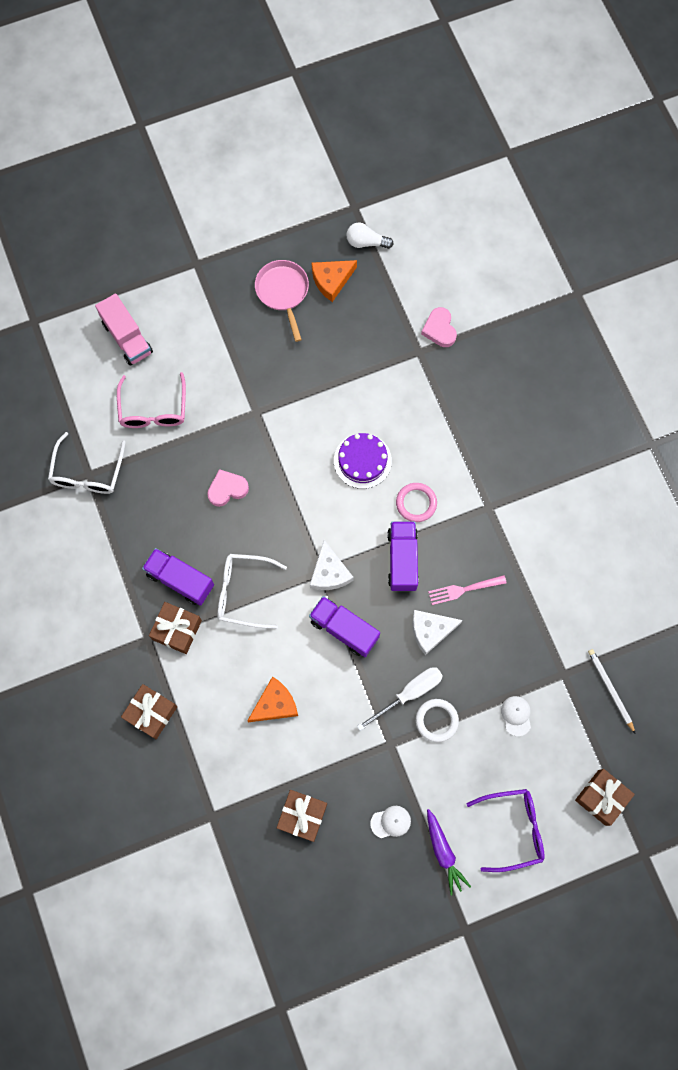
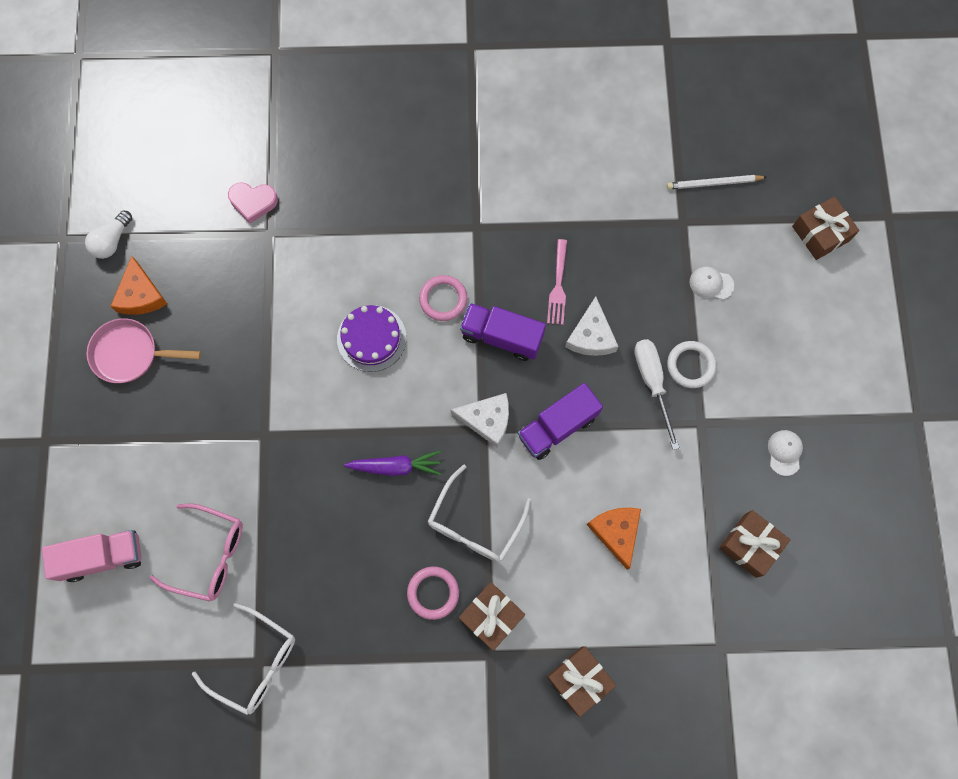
camera: 70 degrees left, 0 degrees up
purple truck [142,548,214,606] -> pink ring [407,566,459,620]
pink heart [207,469,249,507] -> none
purple carrot [427,809,471,896] -> purple carrot moved to [344,450,441,476]
purple glasses [467,789,545,872] -> none

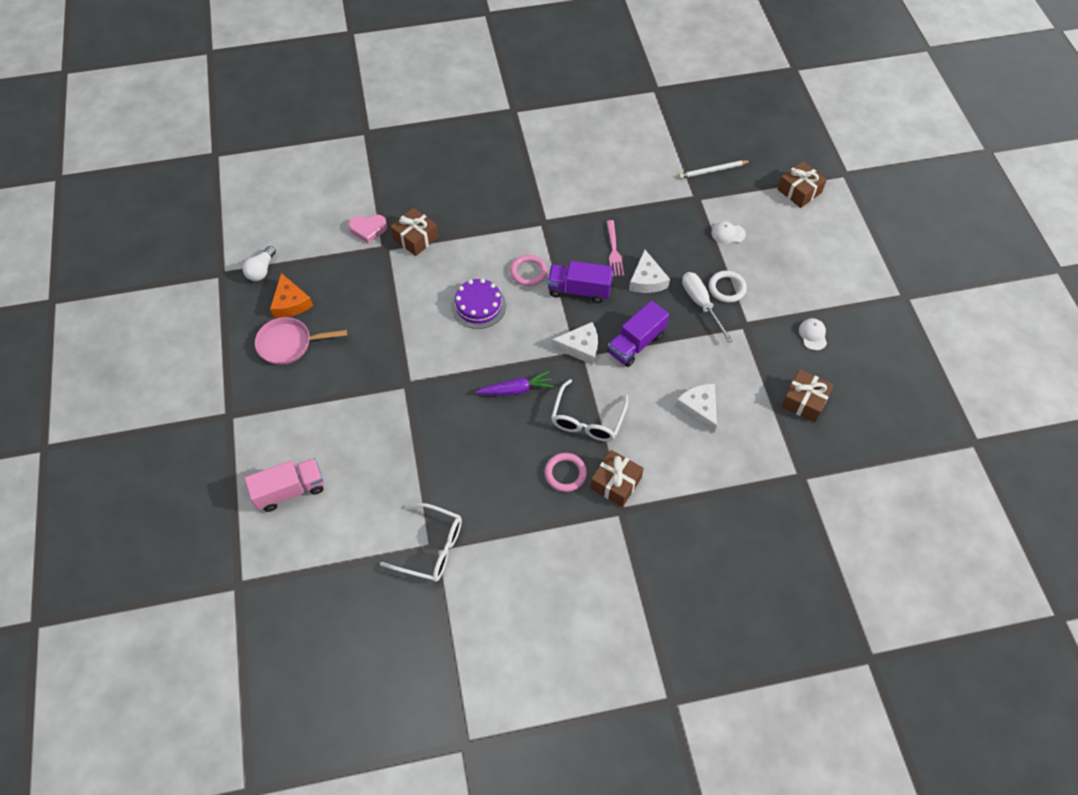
camera: 10 degrees left, 15 degrees down
pink glasses [149,503,243,602] -> none
brown gift [547,646,616,717] -> brown gift moved to [390,208,439,256]
orange cheese [587,508,641,570] -> white cheese [675,384,717,433]

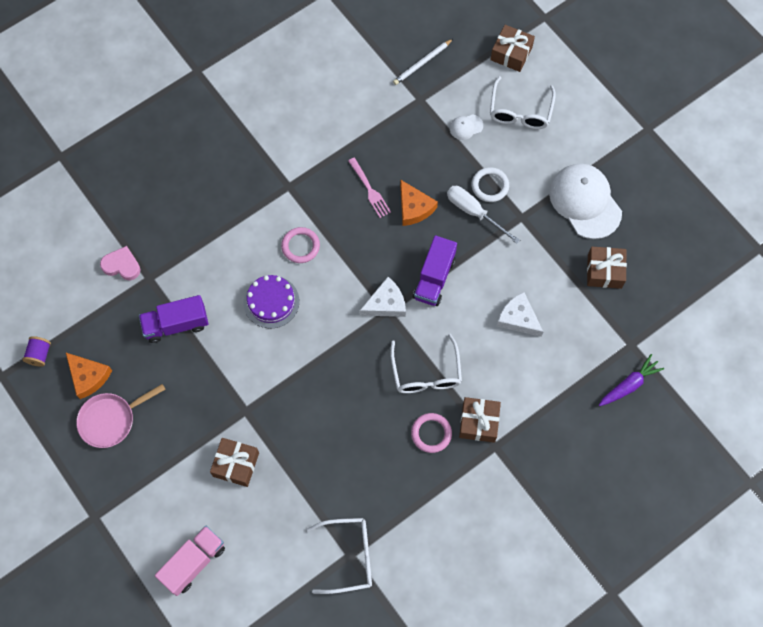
camera: 25 degrees left, 10 degrees up
white light bulb [243,246,276,281] -> purple spool [23,336,51,367]
pink heart [349,215,387,244] -> pink heart turned 135 degrees counterclockwise [100,246,141,280]
brown gift [390,208,439,256] -> brown gift moved to [210,438,259,487]
purple carrot [476,371,554,395] -> purple carrot moved to [599,354,664,406]
purple truck [547,261,613,303] -> purple truck moved to [139,295,209,343]
white cheese [629,250,670,293] -> orange cheese [400,180,438,226]
white cap [799,318,827,350] -> white cap [549,164,622,239], size x2.36
none -> white glasses [490,76,556,129]

